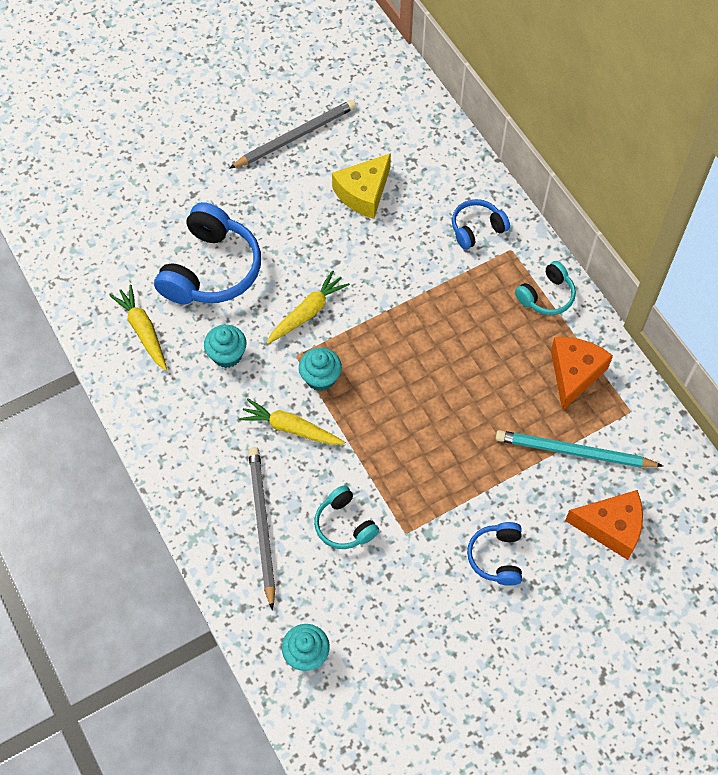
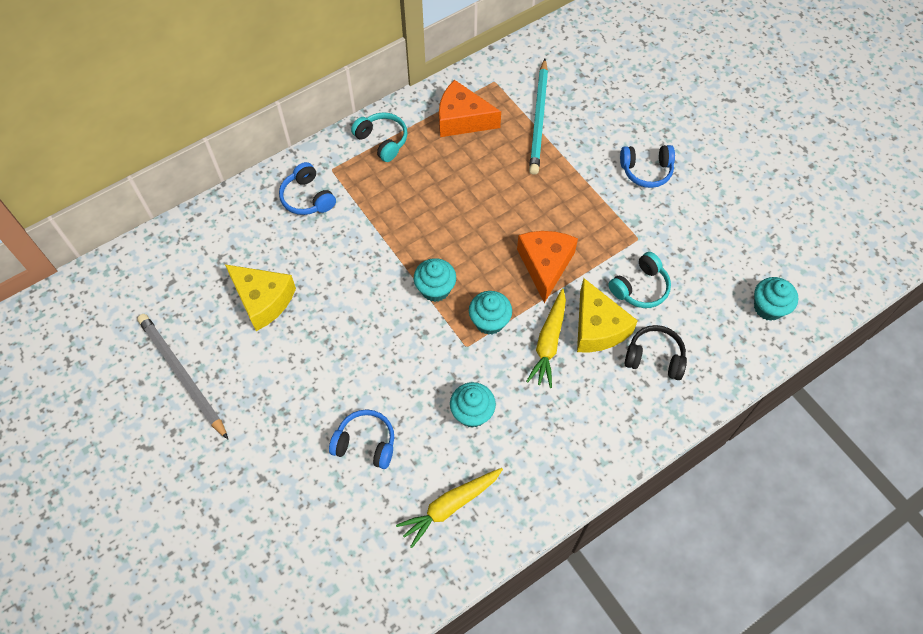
camera: 95 degrees left, 0 degrees up
blue headphones [154,202,261,304] -> blue headphones [329,409,394,469], size x0.53
grey pencil [248,447,275,610] -> black headphones [625,325,687,380]
yellow carrot [267,270,350,344] -> none
orange cheese [565,490,643,560] -> orange cheese moved to [517,231,578,303]
none -> turquoise cupcake [414,258,456,302]
none -> yellow cheese [577,278,638,352]

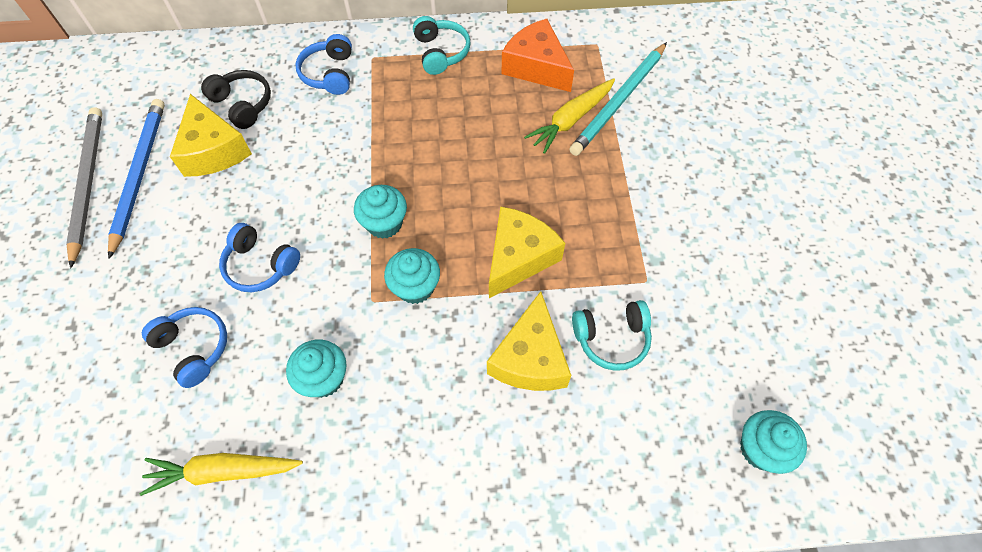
camera: 30 degrees right, 0 degrees up
orange cheese [517,231,578,303] -> yellow cheese [489,206,565,298]
yellow carrot [526,289,566,388] -> yellow carrot moved to [524,78,615,154]
blue headphones [620,145,675,188] -> blue headphones moved to [219,223,300,292]
black headphones [625,325,687,380] -> black headphones moved to [201,70,271,129]
none -> blue pencil [108,99,165,259]

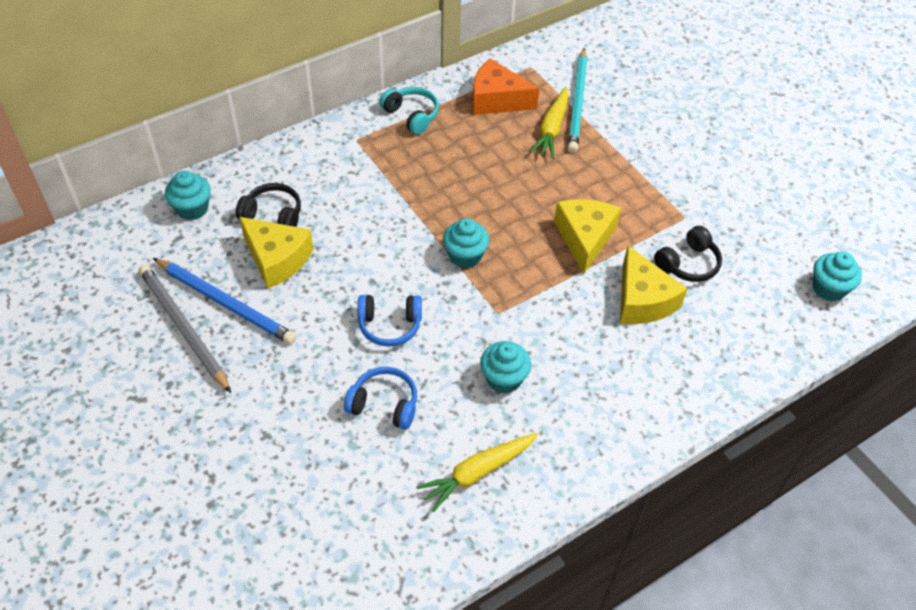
camera: 30 degrees left, 10 degrees down
blue pencil [108,99,165,259] -> blue pencil turned 150 degrees clockwise [153,258,296,344]
blue headphones [296,34,352,95] -> none
turquoise cupcake [384,248,440,304] -> turquoise cupcake moved to [165,171,211,220]
turquoise headphones [572,300,652,371] -> black headphones [654,226,722,282]

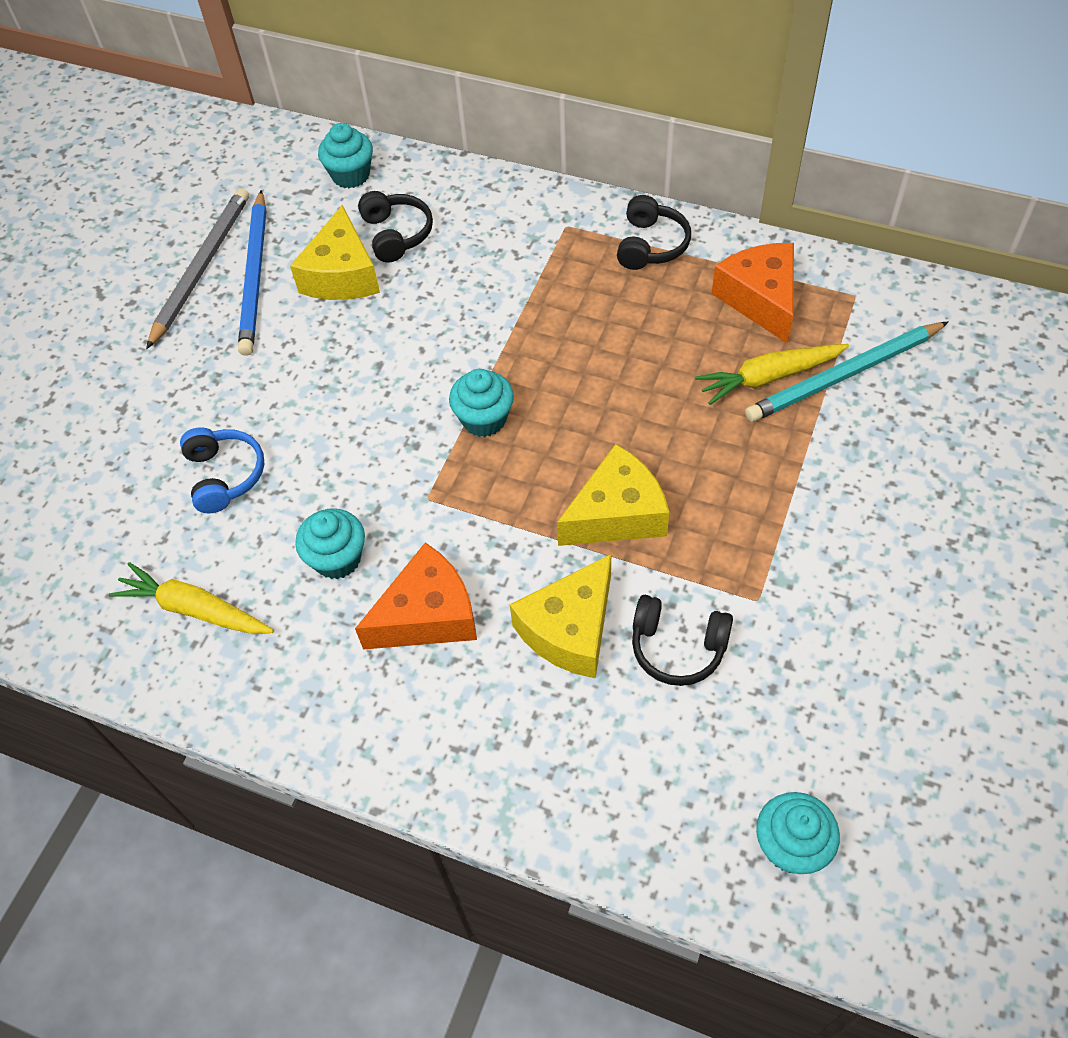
camera: 60 degrees right, 5 degrees up
blue headphones [357,295,422,347] -> none
turquoise headphones [379,87,439,135] -> black headphones [617,195,691,270]
none -> orange cheese [355,542,477,650]

